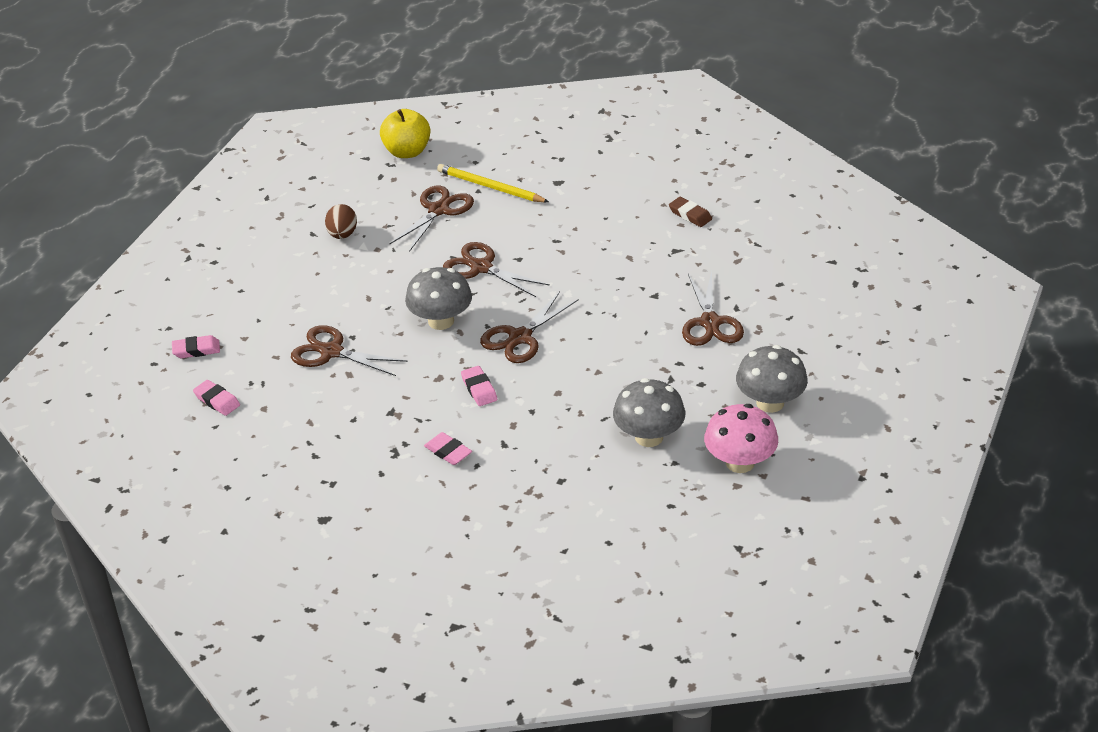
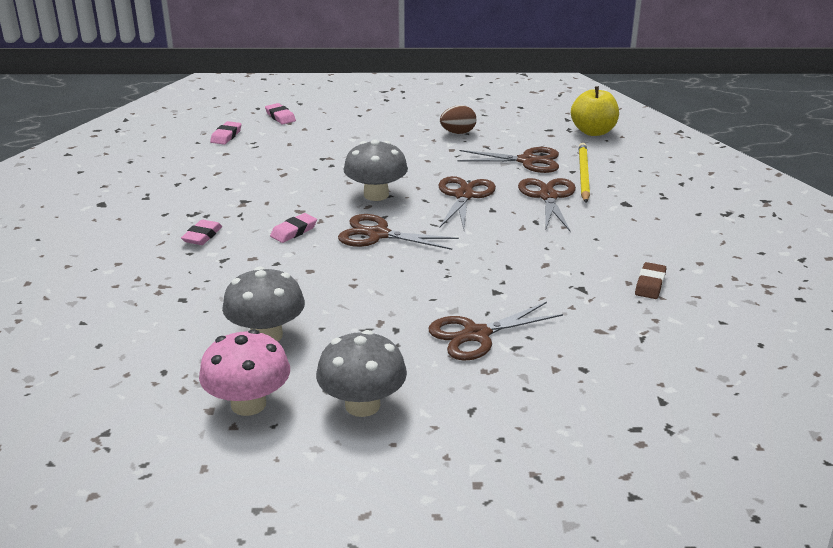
camera: 65 degrees right, 10 degrees down
brown scissors [291,325,407,376] -> brown scissors moved to [518,178,576,232]

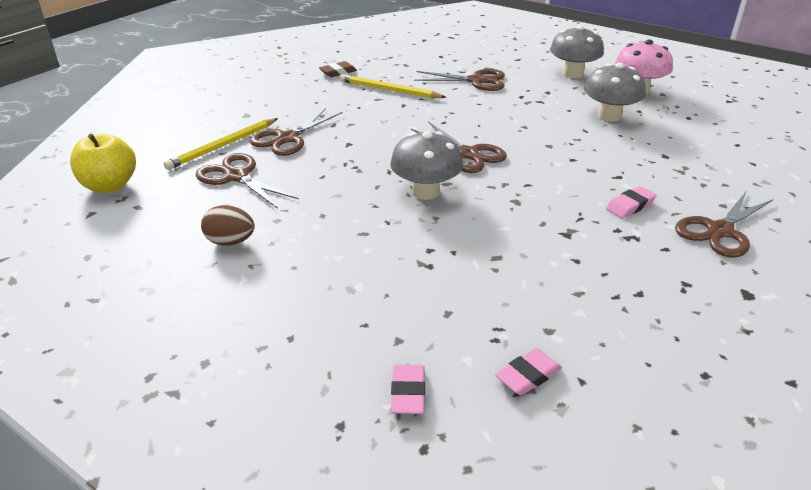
camera: 145 degrees left, 5 degrees up
pink eraser [270,213,317,243] -> none
brown scissors [439,176,496,229] -> brown scissors moved to [675,192,774,258]
none -> yellow pencil [340,74,446,99]

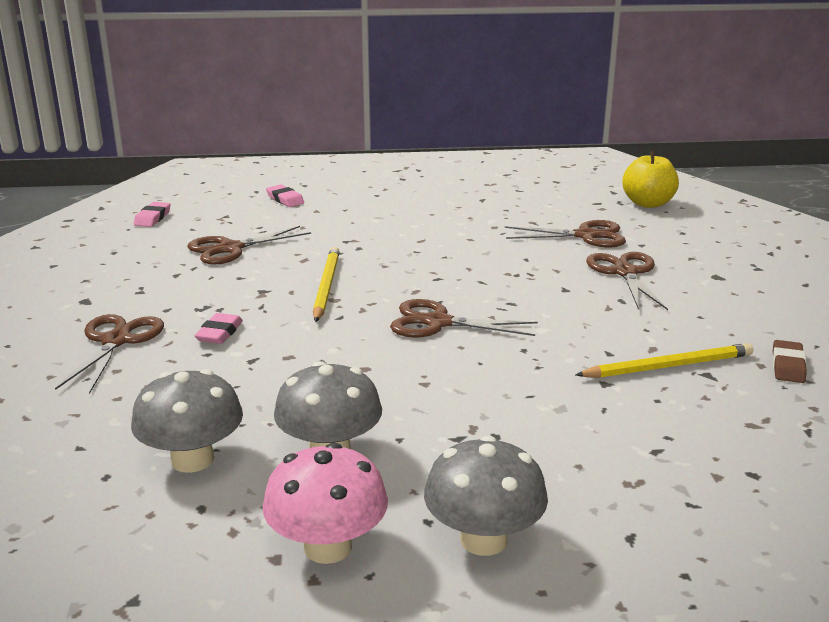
camera: 140 degrees right, 10 degrees down
yellow pencil [164,118,278,170] -> yellow pencil moved to [313,247,340,322]
brown egg [201,205,255,246] -> none
grey mushroom [390,131,463,200] -> grey mushroom moved to [131,369,243,473]
brown scissors [414,69,505,91] -> brown scissors moved to [188,226,311,265]
pink eraser [495,348,562,396] -> pink eraser moved to [134,202,170,227]

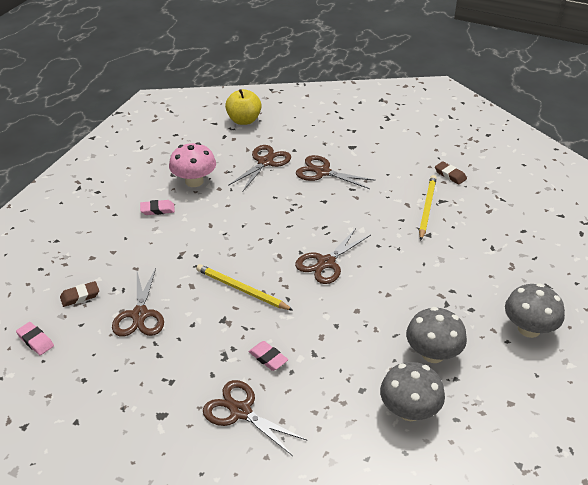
camera: 60 degrees left, 15 degrees up
pink mushroom [263,442,388,564] -> pink mushroom moved to [169,142,216,187]
pink eraser [266,184,304,207] -> pink eraser moved to [140,200,175,215]
none -> brown eraser [60,281,99,307]

